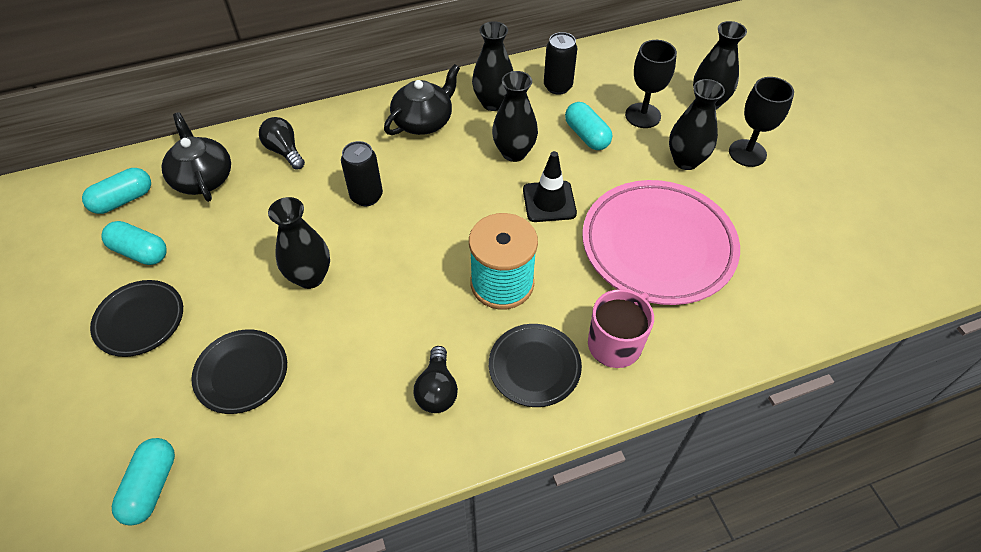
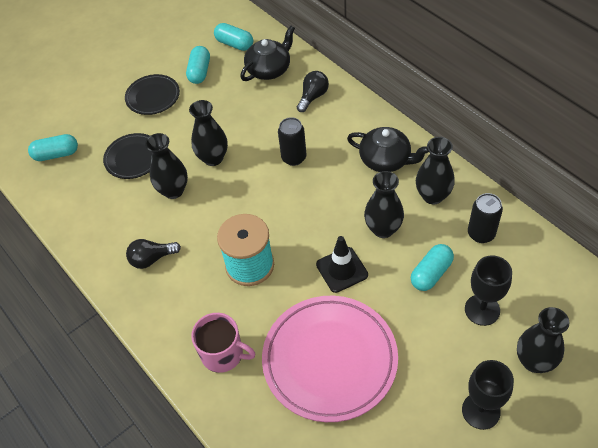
camera: 75 degrees right, 0 degrees up
black plate [489,324,582,407] -> none
black vase [669,79,725,170] -> black vase moved to [145,133,188,199]

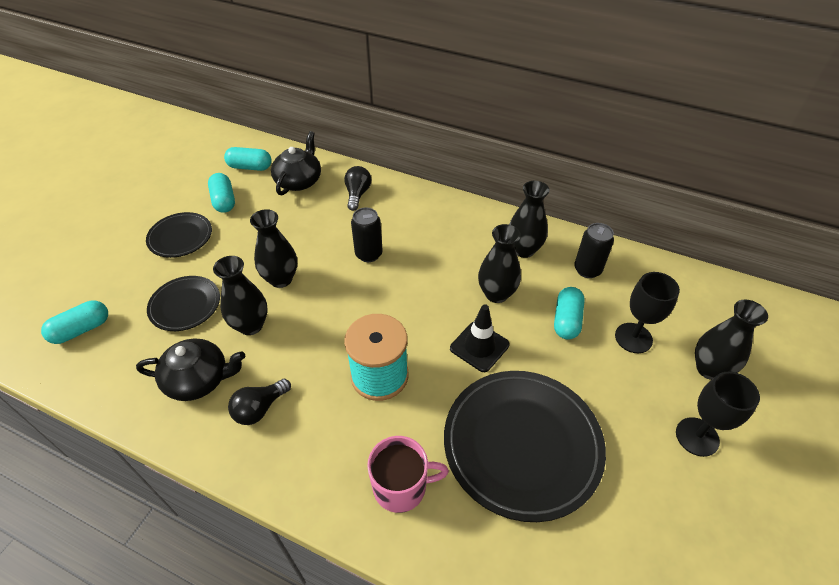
camera: 30 degrees left, 5 degrees down
pink plate [262,296,398,422] -> black plate [444,371,606,522]
black teapot [347,127,429,172] -> black teapot moved to [136,339,245,401]

